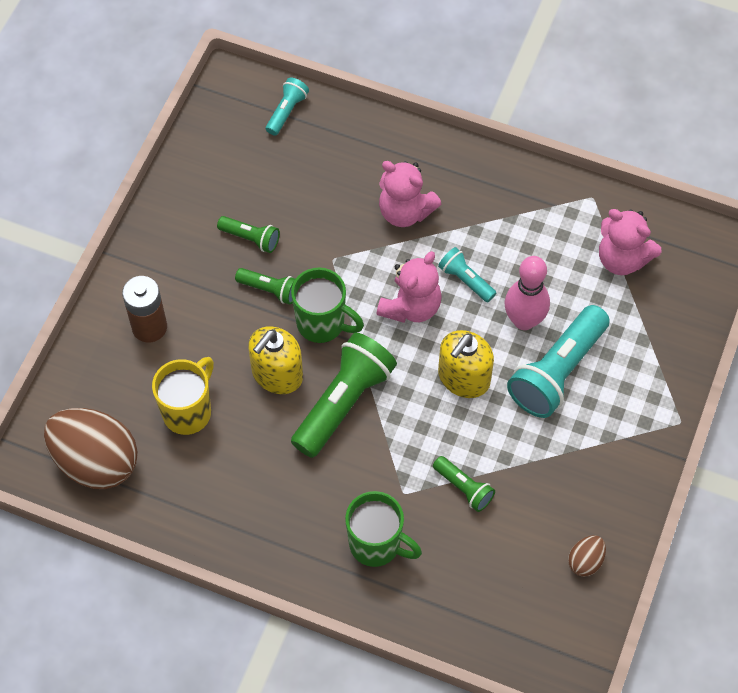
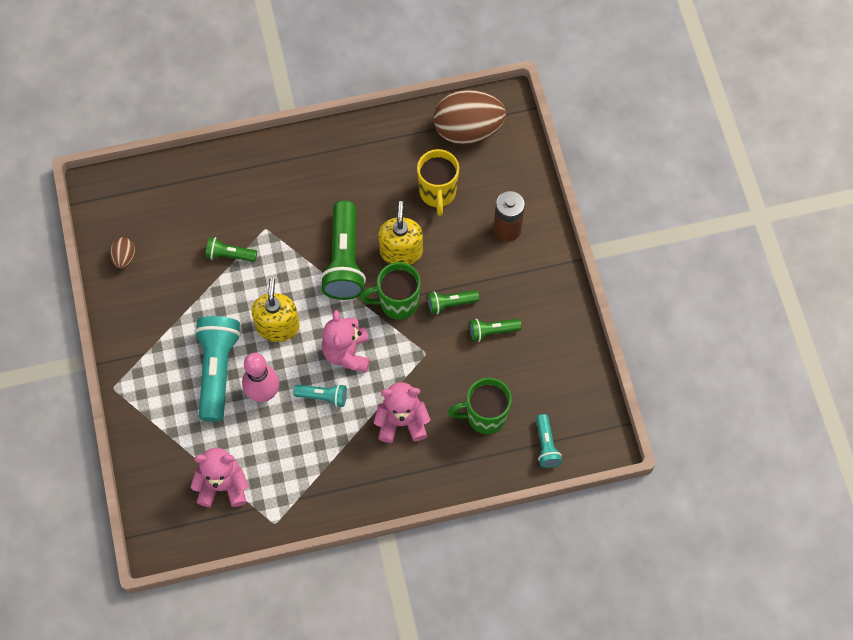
camera: 145 degrees right, 5 degrees up
green mug [345,491,422,567] -> green mug moved to [448,378,512,434]

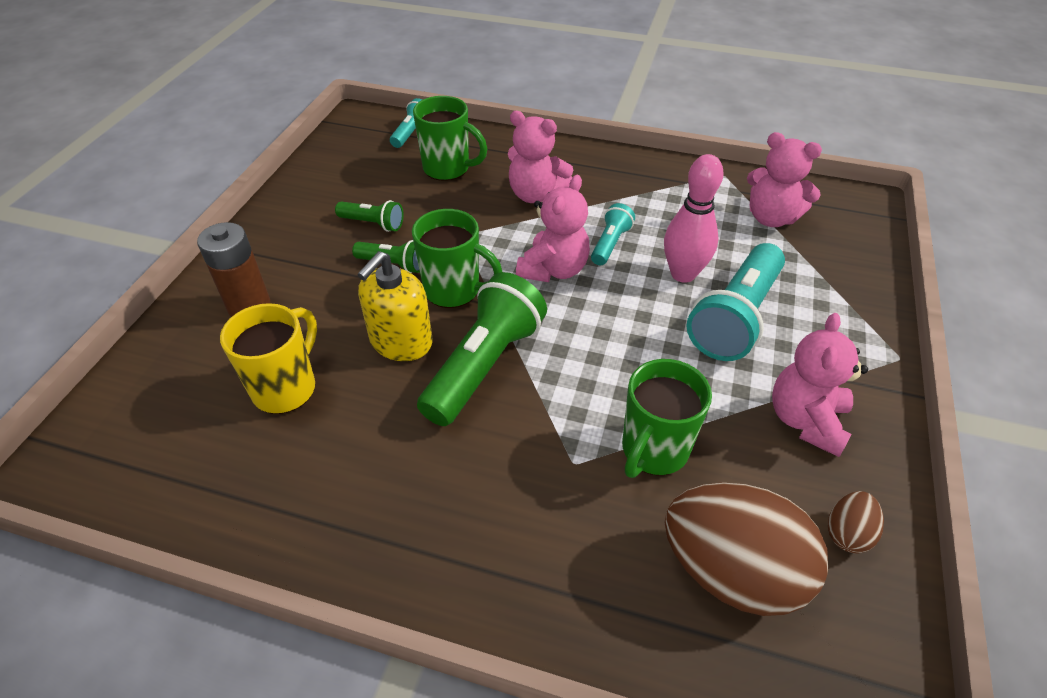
camera: 150 degrees left, 20 degrees down
green flashlight [206,237,257,262] -> green mug [622,359,712,478]
yellow soap dispenser [251,278,300,342] -> none
turquoise flashlight [294,384,347,407] -> turquoise flashlight turned 75 degrees clockwise [591,203,635,265]
brown egg [434,90,506,145] -> brown egg moved to [665,482,828,616]
none -> pink teddy bear [772,313,868,457]

